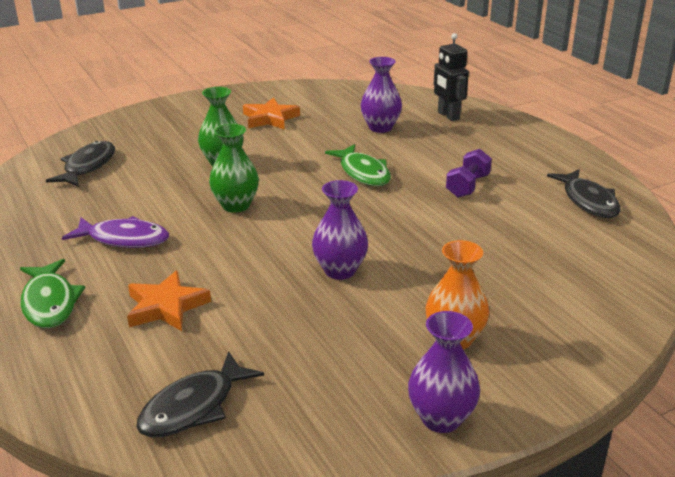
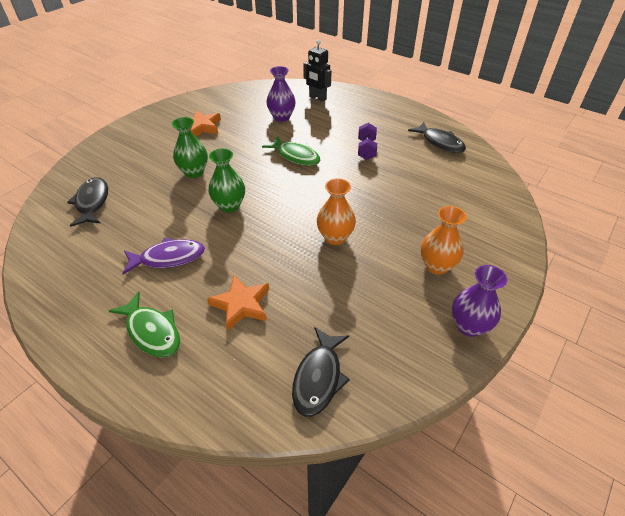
camera: 25 degrees left, 15 degrees up
purple vase [312,180,368,280] -> orange vase [317,178,356,245]

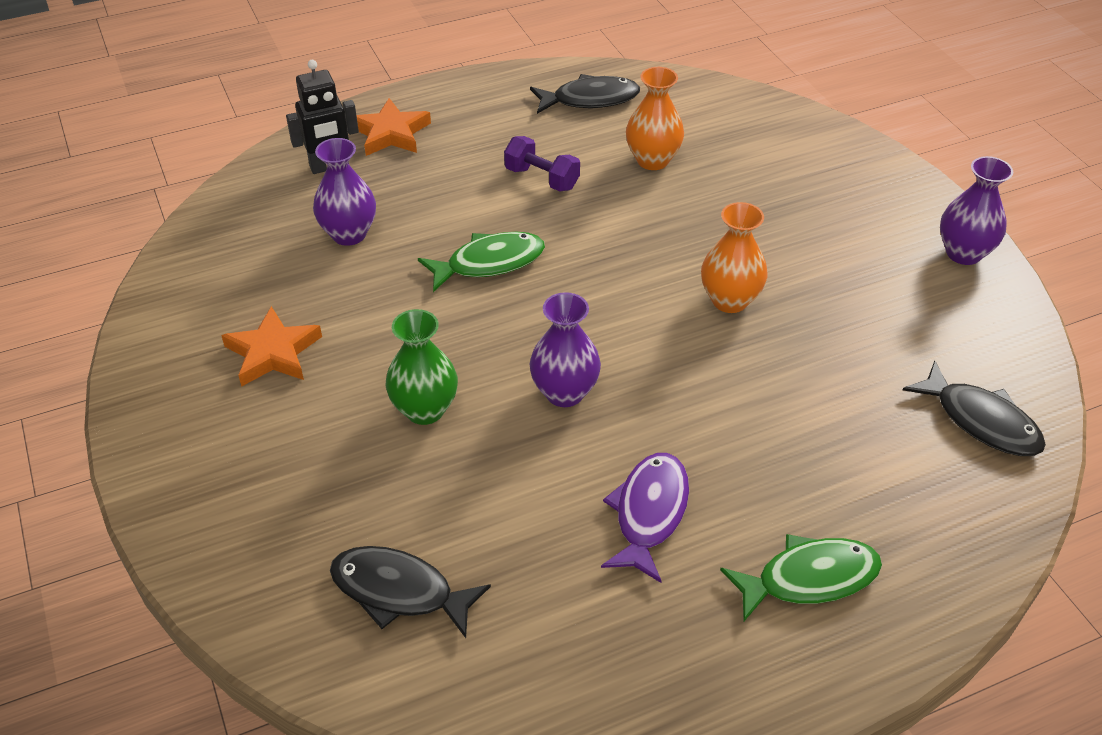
camera: 60 degrees left, 0 degrees up
orange star [207,275,269,331] -> orange star moved to [356,98,431,156]
green vase [208,148,245,212] -> purple vase [529,292,601,407]
orange vase [421,206,467,275] -> orange vase moved to [626,67,684,170]

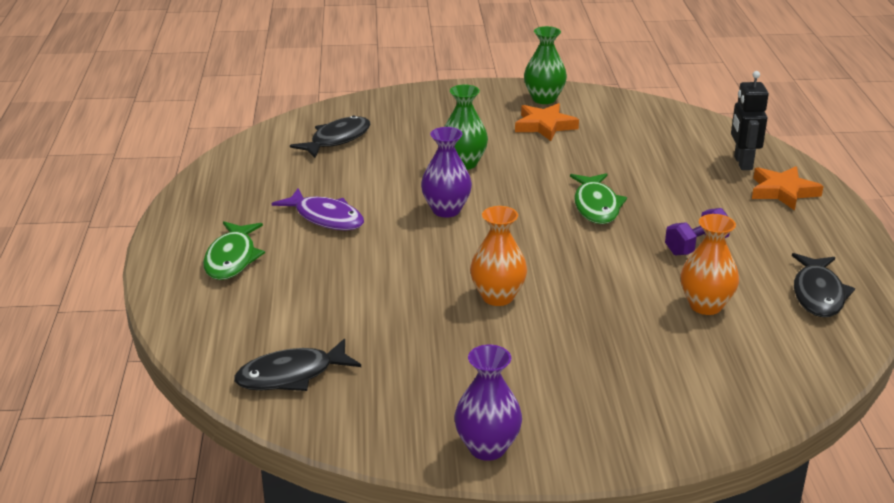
camera: 110 degrees right, 15 degrees down
purple vase [313,138,376,246] -> none
none -> green vase [524,26,567,104]

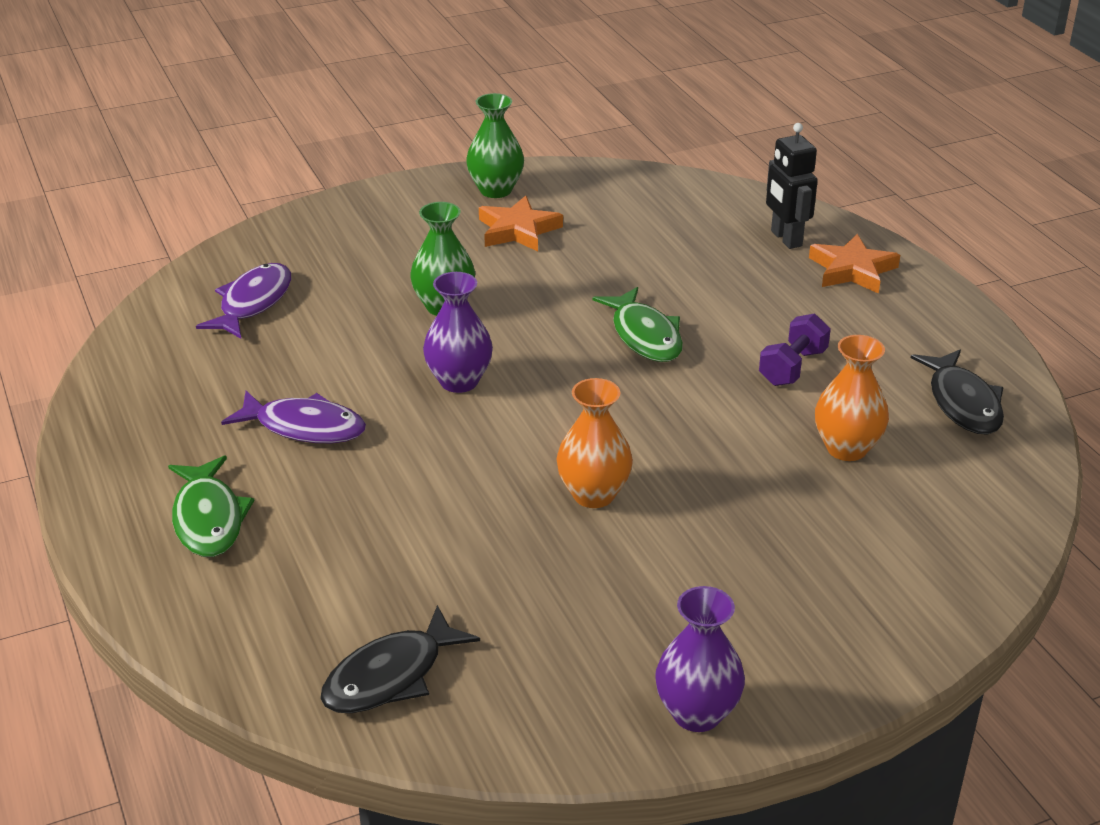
camera: 20 degrees left, 5 degrees up
black fish [290,116,370,158] -> purple fish [196,263,291,339]

